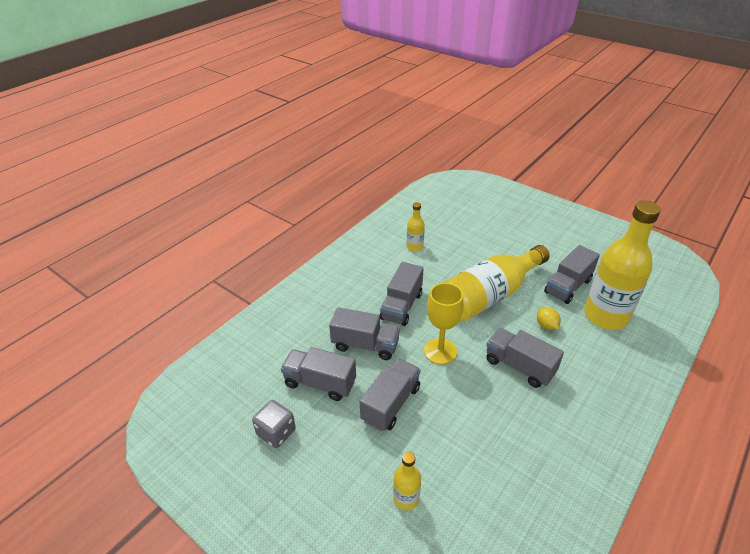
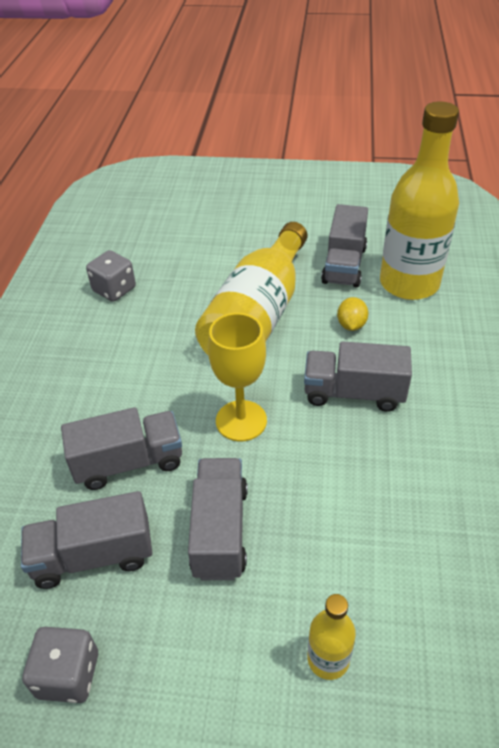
camera: 30 degrees left, 5 degrees up
grey truck [380,262,424,326] -> none
yellow bottle [407,202,425,251] -> grey dice [86,250,136,302]
yellow lemon [537,307,561,330] -> yellow lemon turned 60 degrees clockwise [337,297,369,331]

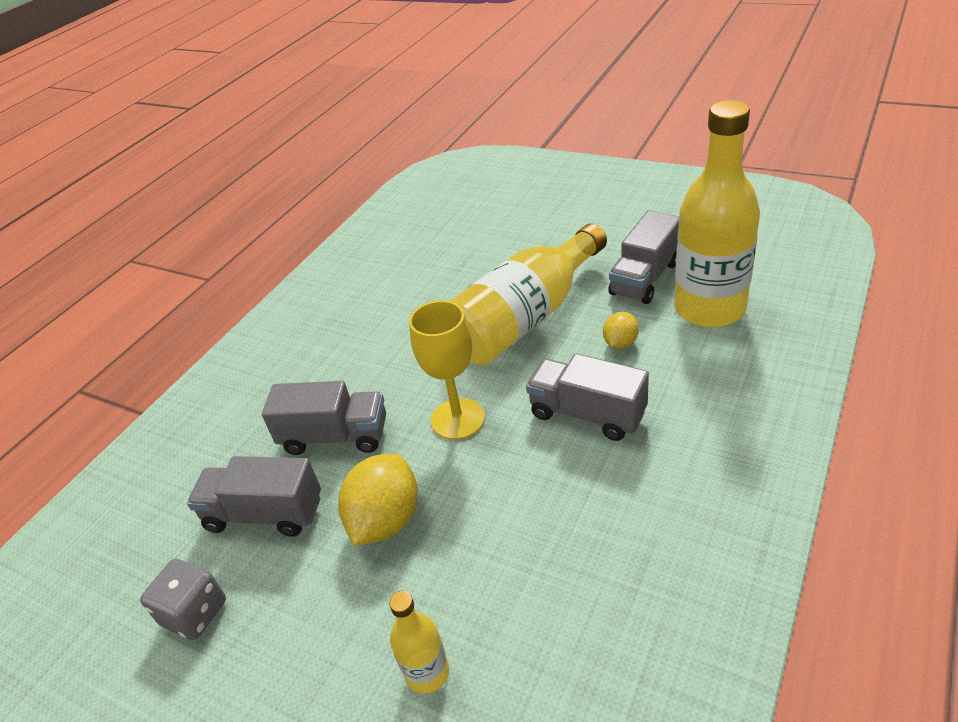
camera: 25 degrees right, 5 degrees down
grey dice [86,250,136,302] -> none
grey truck [188,458,248,580] -> yellow lemon [338,454,418,546]

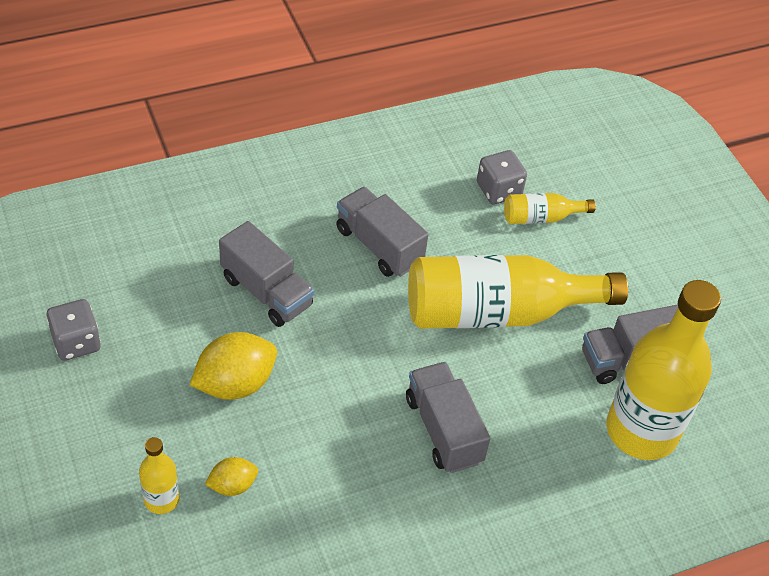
camera: 30 degrees right, 10 degrees up
grey truck [187,456,321,537] -> grey truck moved to [336,187,429,277]
yellow goblet [409,300,485,440] -> none
yellow lemon [603,312,639,349] -> yellow lemon moved to [205,457,258,496]
none -> grey dice [477,150,527,204]
none -> yellow bottle [504,193,596,224]

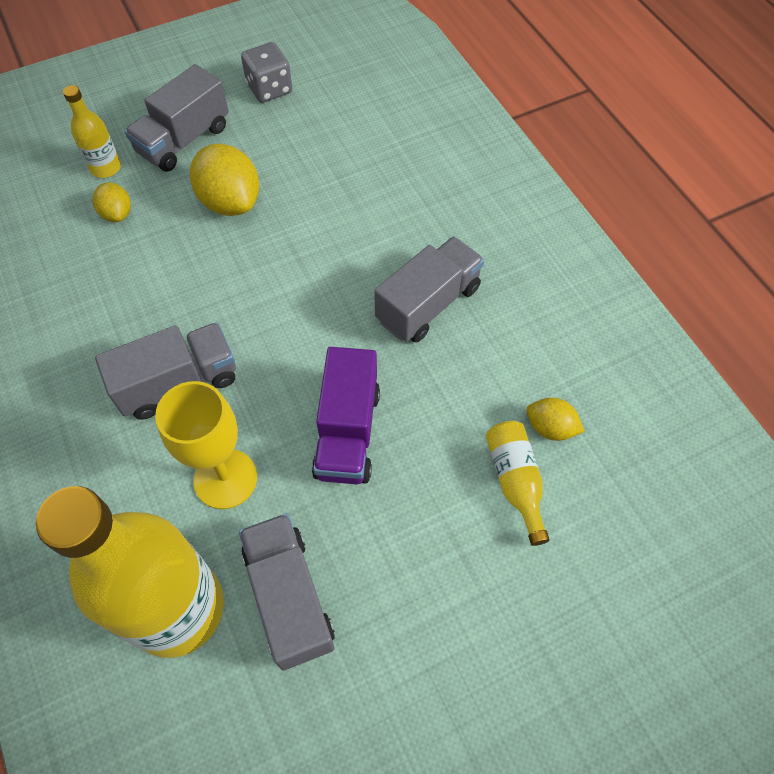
camera: 90 degrees right, 10 degrees up
grey truck [219,221,314,327] -> grey truck moved to [125,64,229,172]
yellow bottle [408,255,628,329] -> purple truck [312,347,380,484]
grey dice [477,150,527,204] -> yellow lemon [526,398,585,441]
none -> yellow goblet [155,381,257,509]

